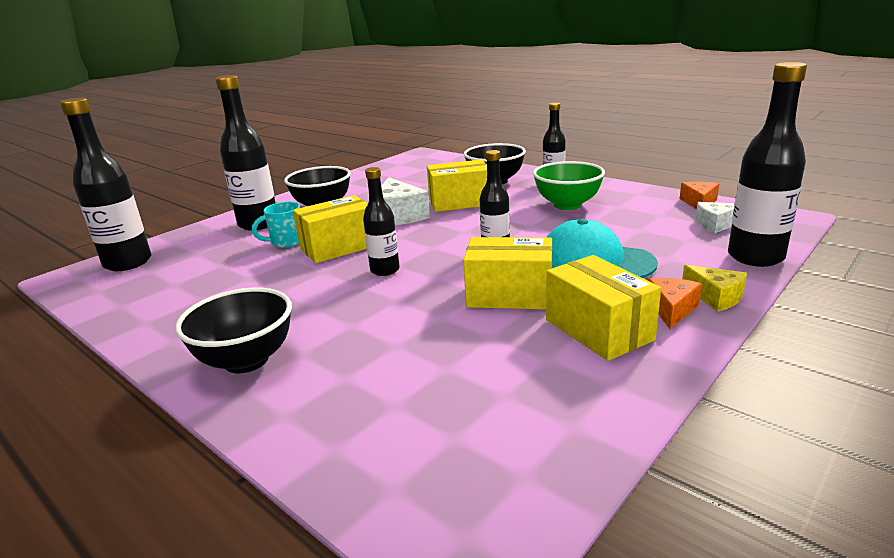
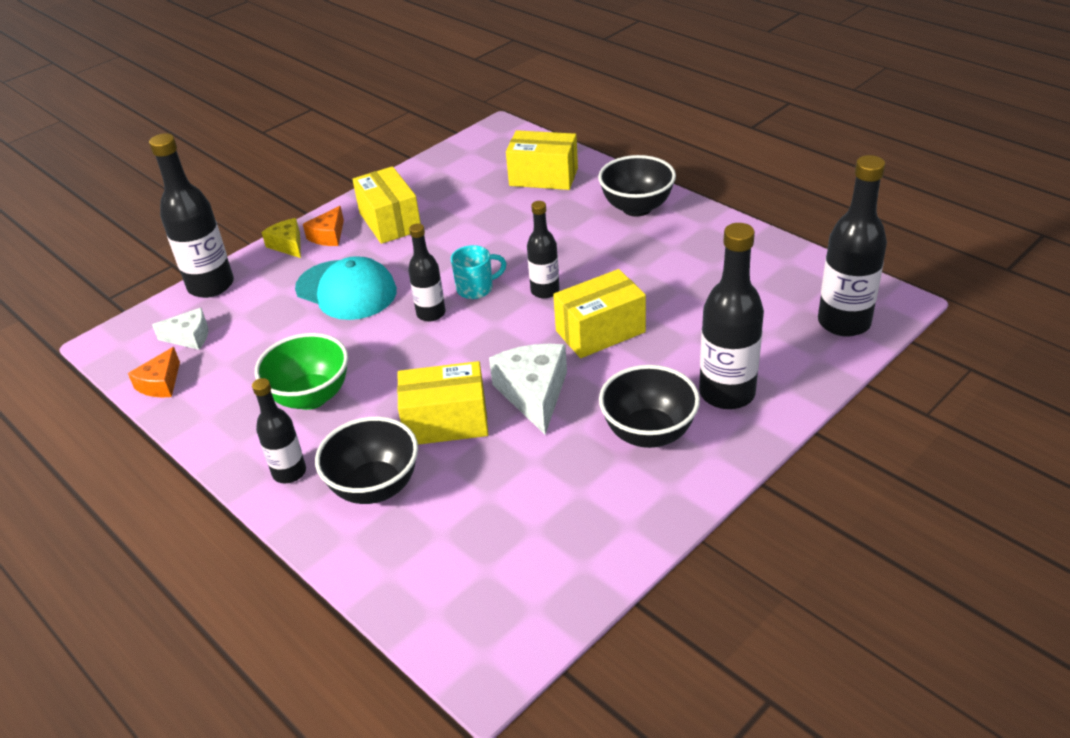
camera: 175 degrees left, 15 degrees up
turquoise mug [252,202,300,248] -> turquoise mug moved to [451,245,507,299]
yellow box [463,237,552,310] -> yellow box moved to [506,130,578,190]

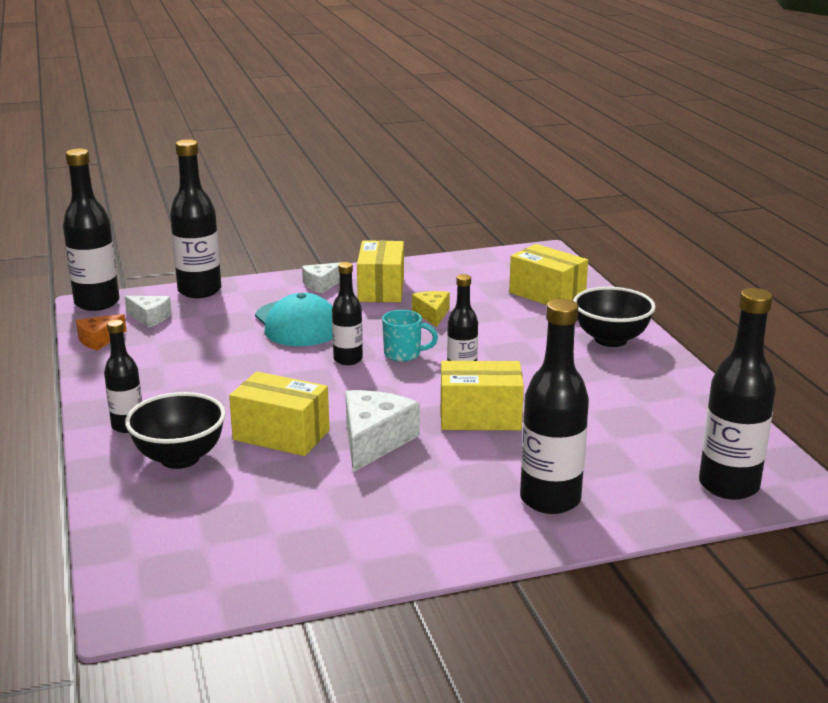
camera: 25 degrees right, 15 degrees down
green bowl [255,333,348,410] -> none
yellow cheese [262,218,301,258] -> yellow cheese moved to [412,291,450,327]
orange cheese [303,206,344,246] -> white cheese [302,262,342,293]
black bowl [599,365,700,448] -> none
none -> black bottle [63,149,119,311]

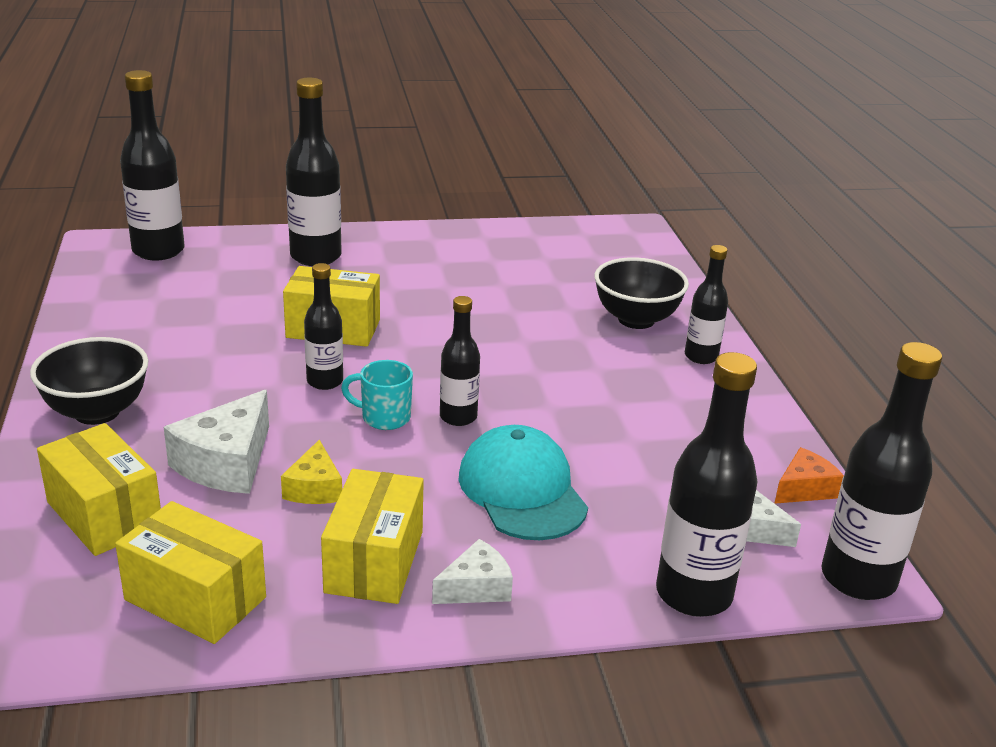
camera: 175 degrees left, 5 degrees up
yellow box [229,372,330,456] -> yellow box moved to [115,501,266,644]
white cheese [345,390,420,472] -> white cheese moved to [164,390,269,494]

